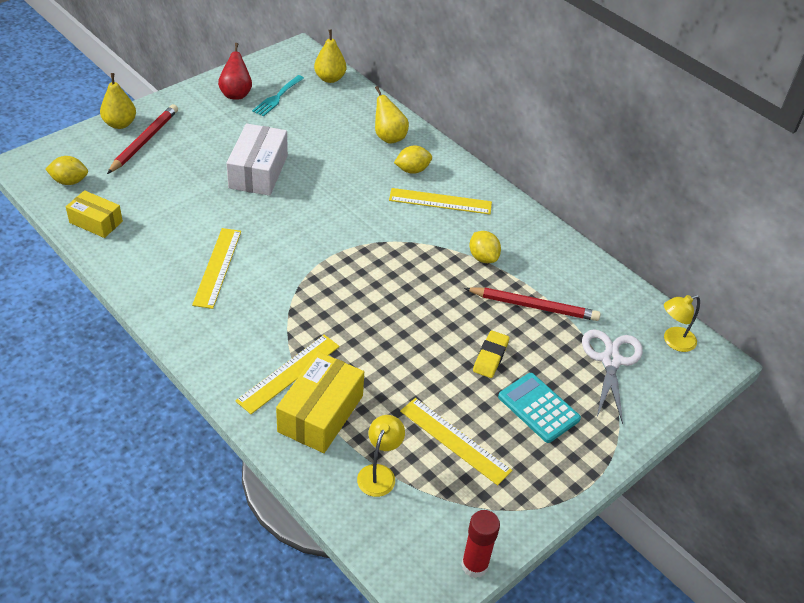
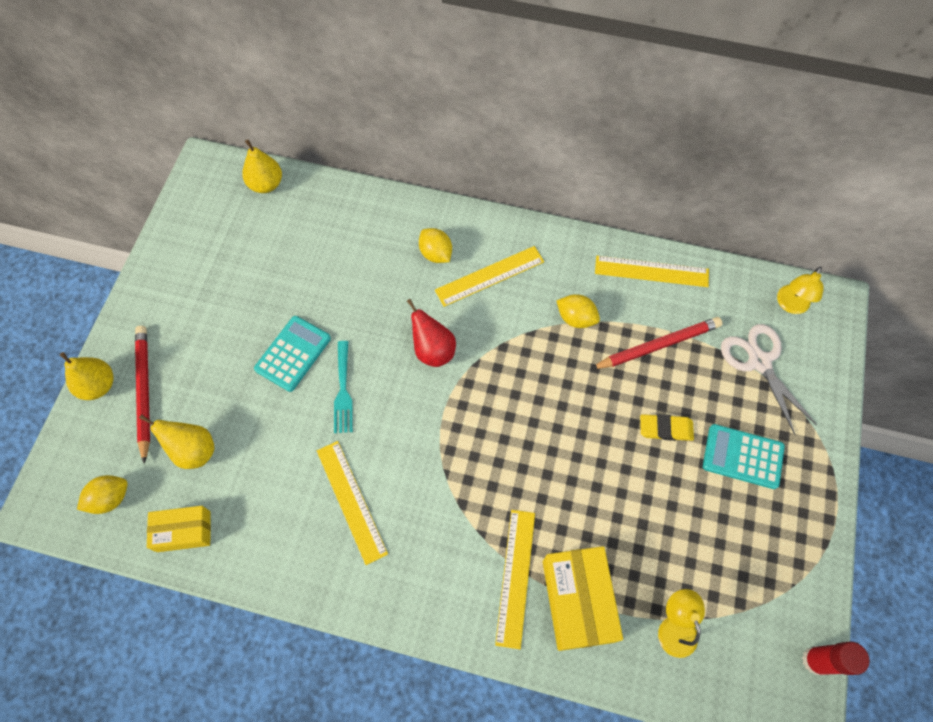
camera: 30 degrees left, 20 degrees up
red pear [218,43,252,100] -> red pear moved to [407,299,456,367]
white box [226,123,288,196] -> turquoise calculator [254,316,331,392]
turquoise fork [252,75,304,116] -> turquoise fork moved to [334,341,353,433]
yellow pear [375,86,409,144] -> yellow pear moved to [139,415,215,469]
yellow lemon [394,145,432,174] -> yellow lemon turned 75 degrees counterclockwise [419,228,452,263]
yellow ruler [400,398,512,485] -> yellow ruler moved to [595,256,709,287]
yellow eraser [473,330,509,378] -> yellow eraser turned 75 degrees counterclockwise [640,414,694,441]

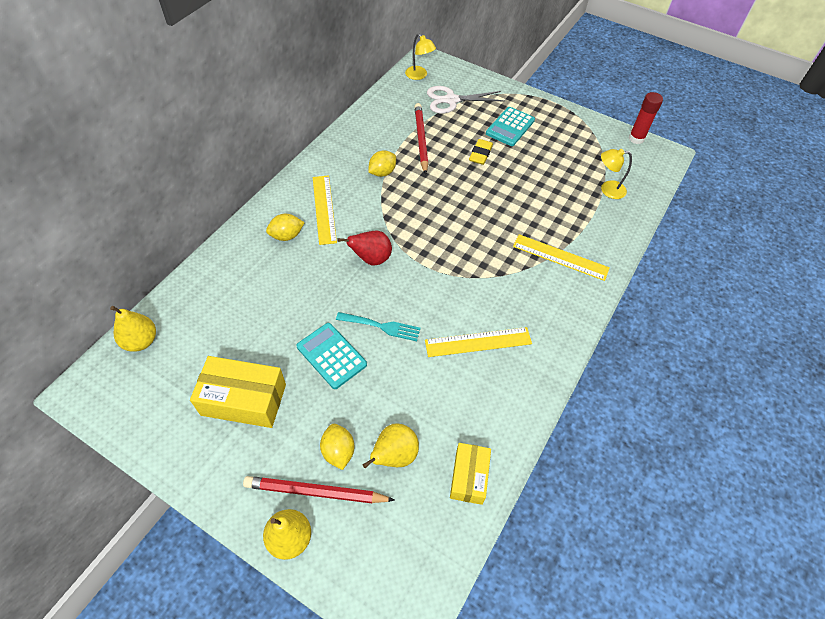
camera: 75 degrees left, 10 degrees down
yellow lemon [77,475,128,514] -> yellow lemon moved to [320,424,354,470]
yellow box [543,546,623,651] -> yellow box moved to [190,356,286,428]
yellow ruler [595,256,709,287] -> none

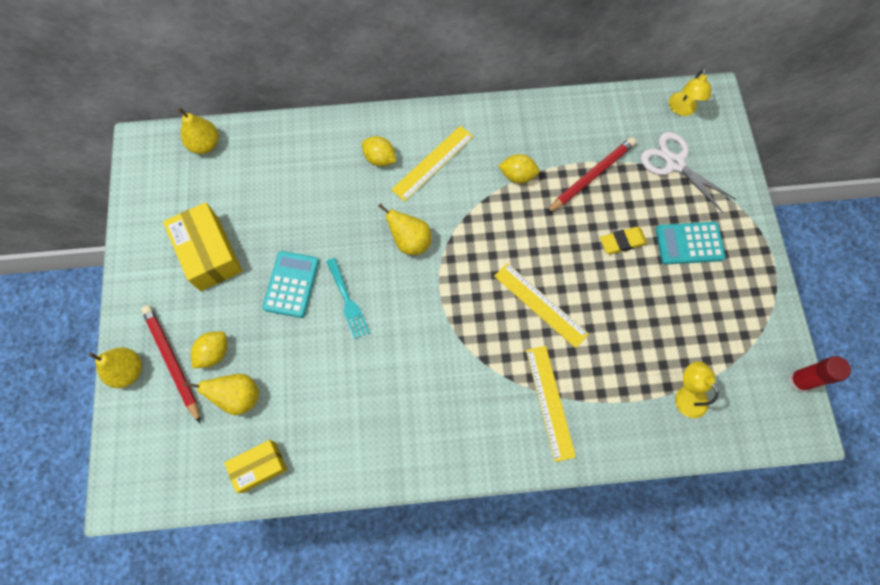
camera: 55 degrees right, 15 degrees up
red pear [337,231,392,266] -> yellow pear [378,203,432,255]
yellow ruler [425,327,532,357] -> yellow ruler moved to [494,263,589,348]

